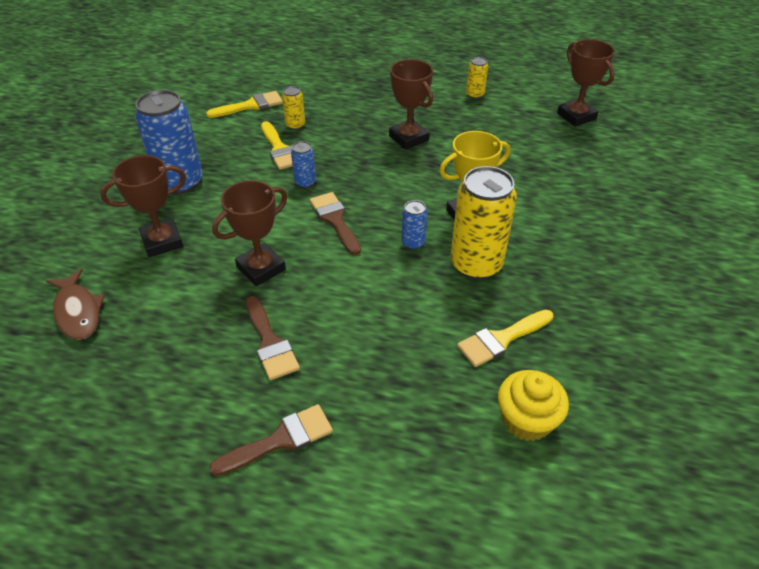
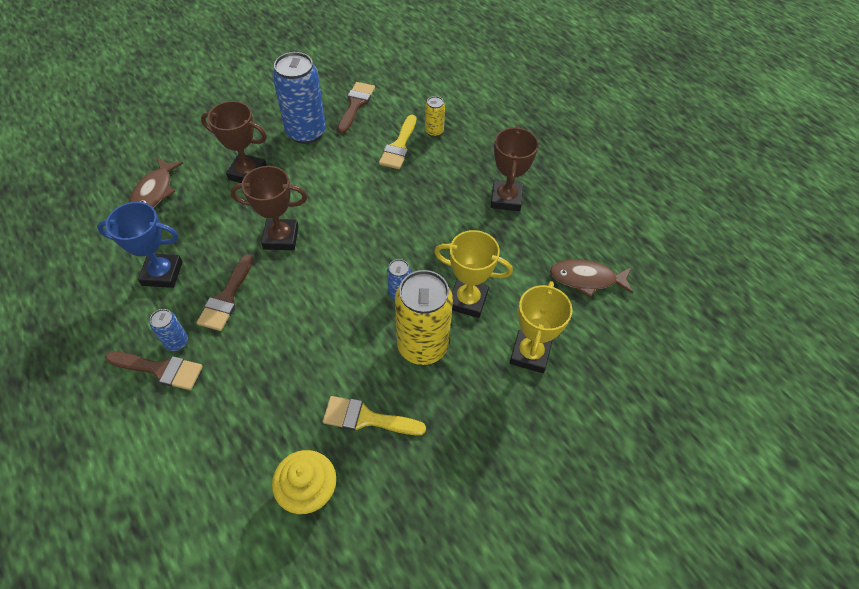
camera: 40 degrees right, 10 degrees up
yellow brush [206,91,283,118] -> none
blue can [291,141,316,188] -> blue can moved to [150,309,188,351]
brown brush [310,192,361,255] -> brown brush moved to [337,82,375,134]
yellow can [466,57,488,99] -> none
brown trophy [557,39,615,127] -> none
none -> blue trophy [97,202,183,288]
none -> yellow trophy [510,281,573,373]
none -> brown fish [550,260,633,297]

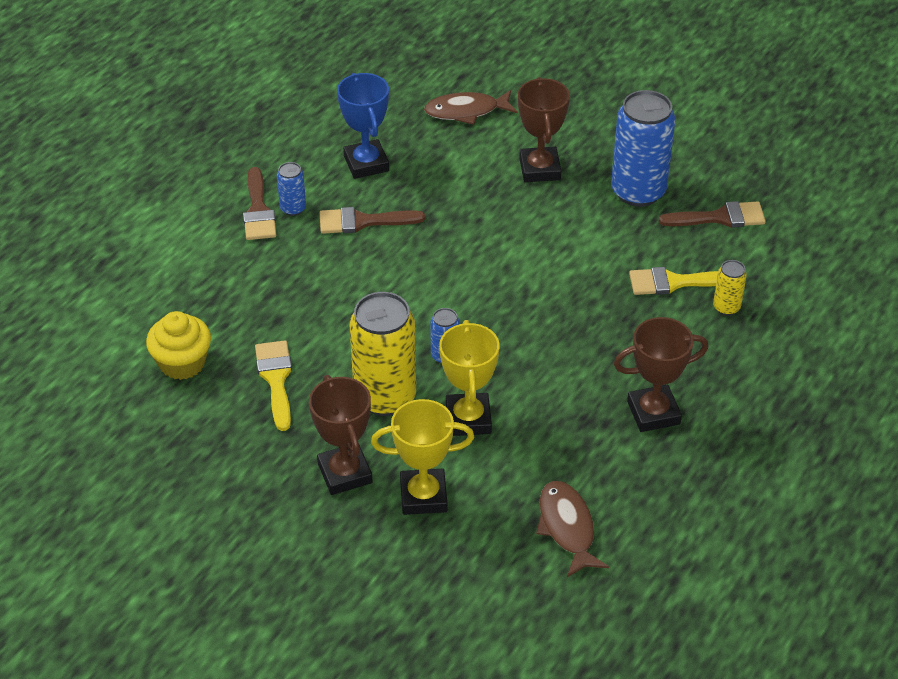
camera: 70 degrees right, 10 degrees down
brown trophy [230,166,307,250] -> brown trophy moved to [309,375,373,495]

